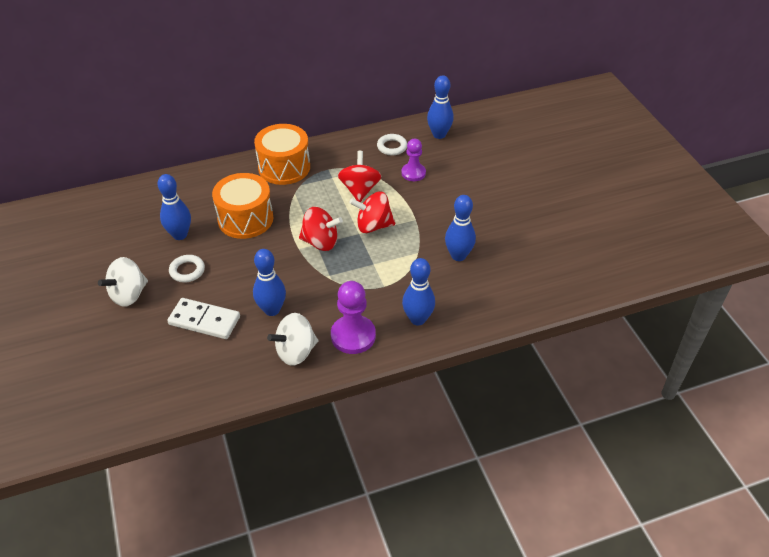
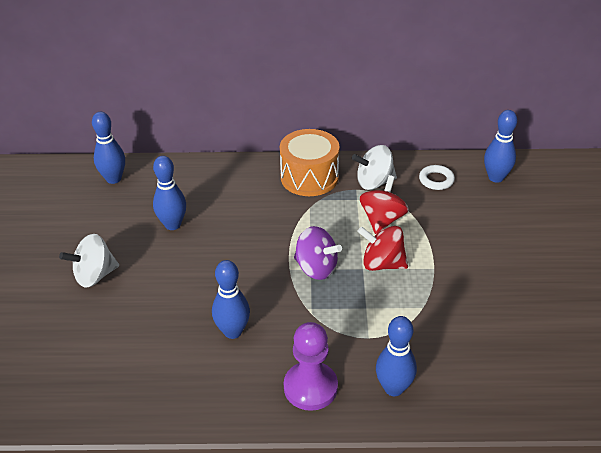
camera: 20 degrees right, 5 degrees down
white domino [167,298,240,339] -> none
white ring [169,255,205,283] -> none
orange drum [212,173,273,239] -> none
white spinning top [267,313,318,366] -> white spinning top moved to [352,145,397,190]
red spinning top [299,207,343,251] -> purple spinning top [294,226,342,280]
purple pawn [401,139,426,181] -> none
blue bowling pin [445,195,476,261] -> blue bowling pin moved to [92,112,125,184]

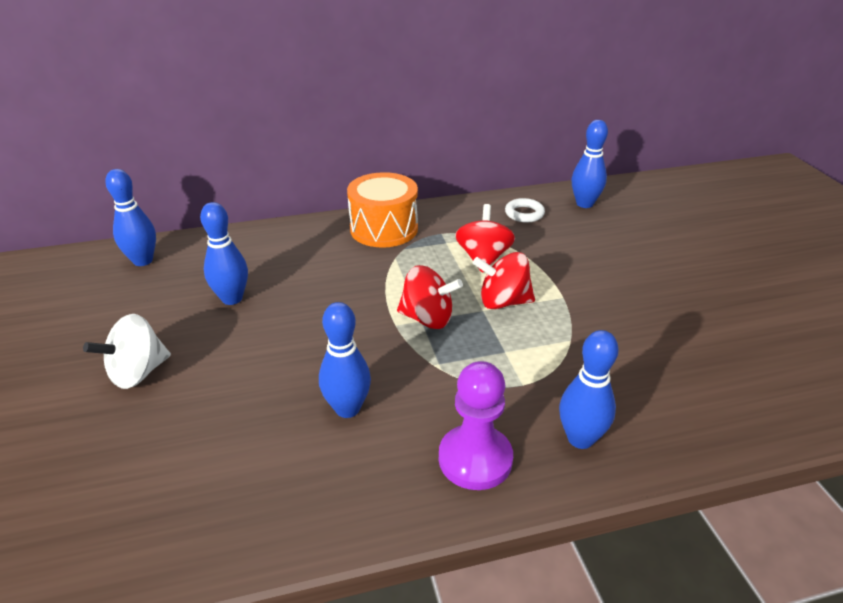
camera: 15 degrees left, 5 degrees down
purple spinning top [294,226,342,280] -> red spinning top [397,265,463,329]
white spinning top [352,145,397,190] -> none

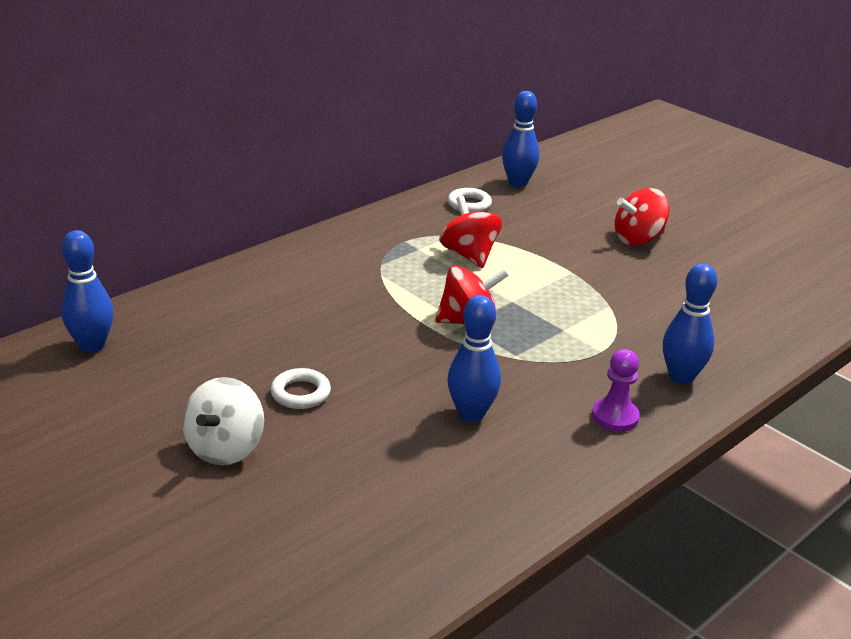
camera: 30 degrees left, 5 degrees down
blue bowling pin [200,202,248,305] -> none
orange drum [347,172,418,248] -> none
purple pawn [439,361,513,490] -> purple pawn [592,349,640,432], size x0.66
red spinning top [473,252,535,309] -> red spinning top moved to [615,188,669,246]
none -> white ring [271,368,331,409]

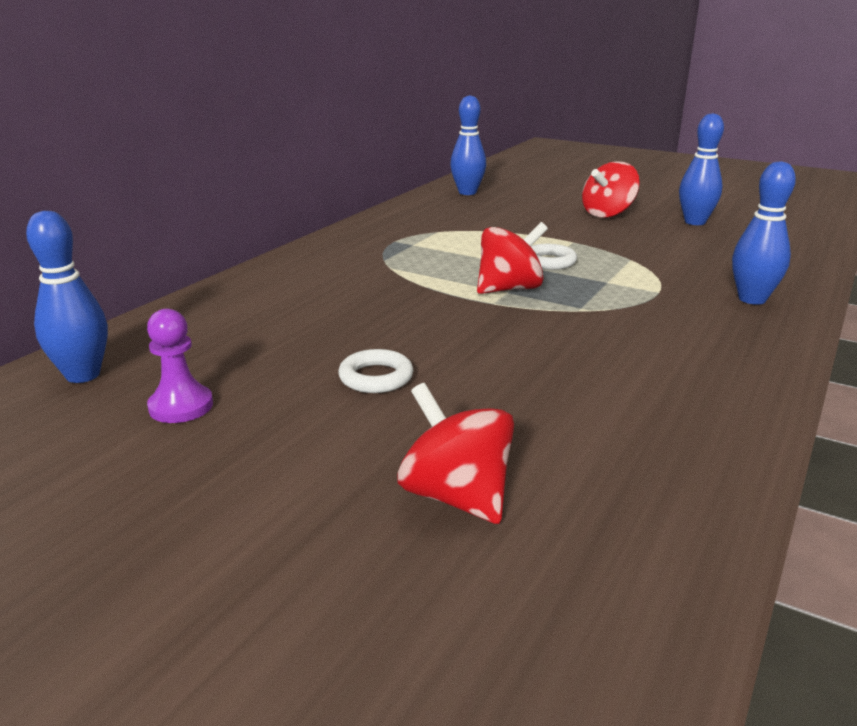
camera: 15 degrees left, 5 degrees down
white spinning top [182,377,264,465] -> none
red spinning top [439,196,502,268] -> red spinning top moved to [397,383,514,524]
white ring [448,188,492,213] -> white ring moved to [531,244,577,270]
blue bowling pin [448,295,501,422] -> blue bowling pin moved to [679,113,724,225]
purple pawn [592,349,640,432] -> purple pawn moved to [147,309,213,423]

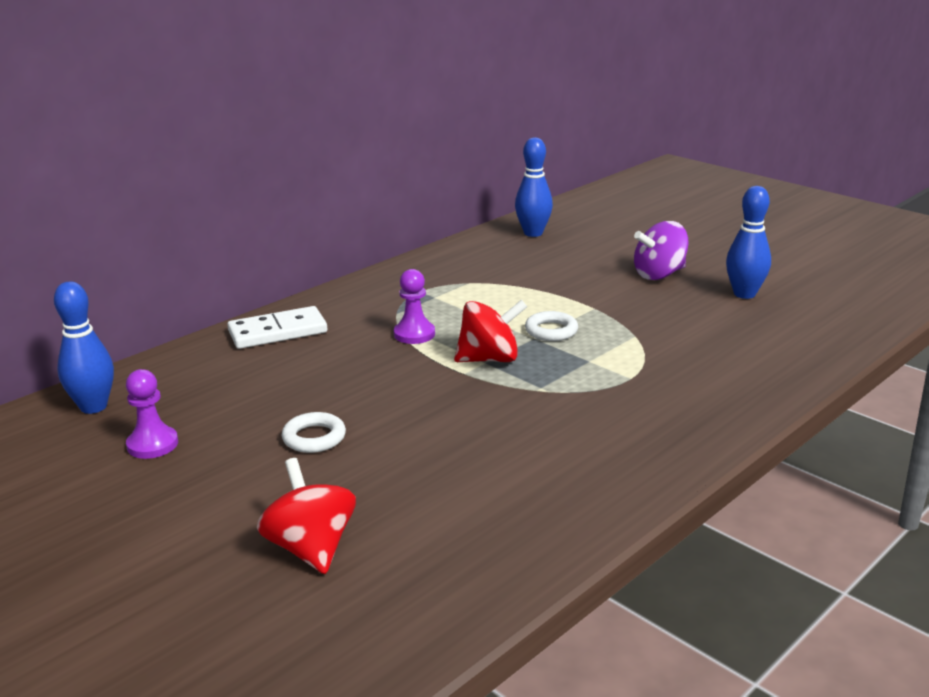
camera: 15 degrees right, 0 degrees up
red spinning top [582,161,640,218] -> purple spinning top [634,221,689,280]
blue bowling pin [732,161,796,305] -> none
none -> white domino [227,306,327,349]
none -> purple pawn [394,269,435,344]

